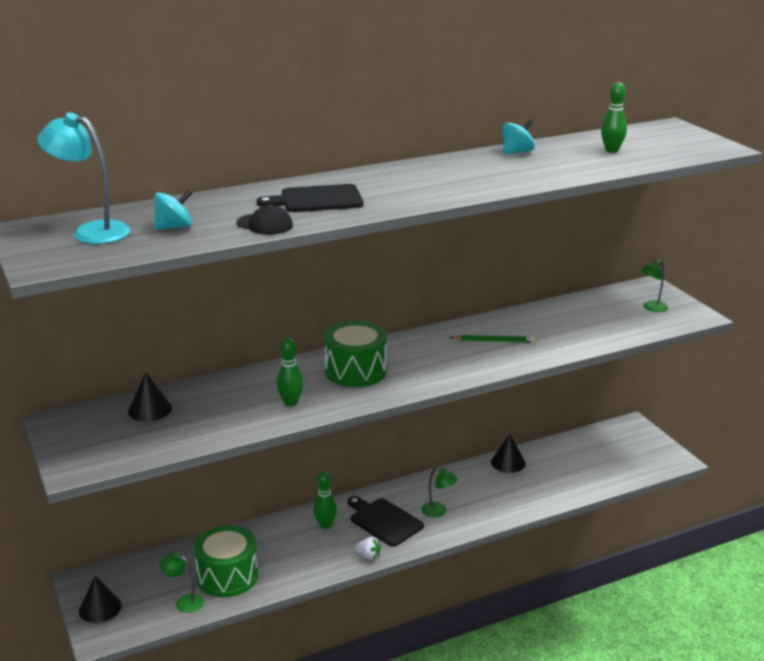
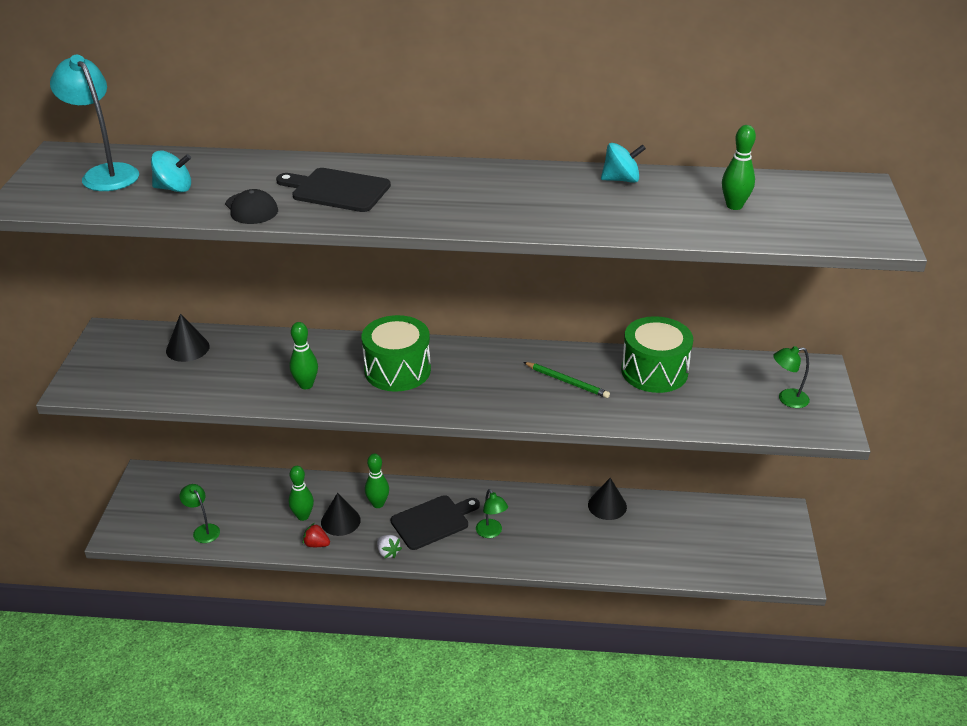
camera: 30 degrees right, 10 degrees up
black cone [79,576,122,623] -> black cone moved to [321,493,361,536]
green drum [194,525,258,597] -> green drum moved to [621,316,693,393]
black cutting board [347,496,424,547] -> black cutting board turned 75 degrees clockwise [391,495,480,550]
none -> green bowling pin [289,466,314,521]
none -> red strawberry [303,523,330,547]

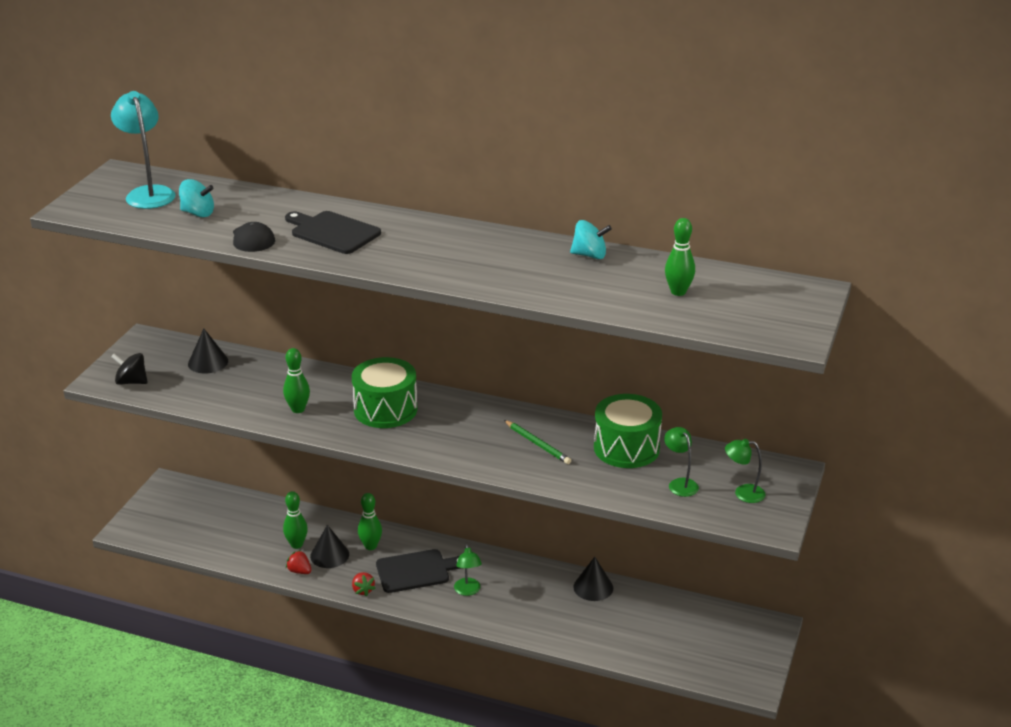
camera: 15 degrees right, 5 degrees down
green lamp [180,484,220,543] -> green lamp moved to [664,427,699,497]
white strawberry [377,535,402,558] -> red strawberry [352,572,375,597]
none -> black spinning top [111,353,148,385]

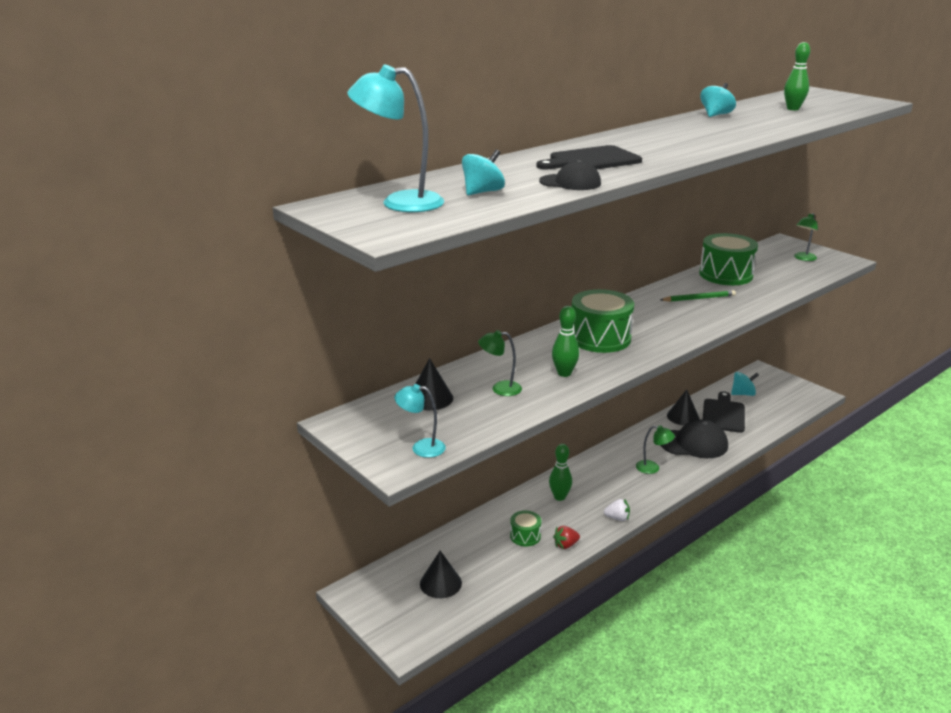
camera: 60 degrees left, 5 degrees down
black spinning top [111,353,148,385] -> turquoise lamp [394,384,446,458]
green bowling pin [283,491,308,549] -> green drum [510,510,541,546]
black cone [310,525,349,568] -> black cone moved to [420,551,462,598]
red strawberry [352,572,375,597] -> white strawberry [604,499,630,521]
black cutting board [376,549,461,593] -> black cutting board moved to [703,391,745,433]
green lamp [664,427,699,497] -> green lamp moved to [478,330,522,396]
none -> black cap [660,419,728,458]
none -> turquoise spinning top [731,372,759,396]

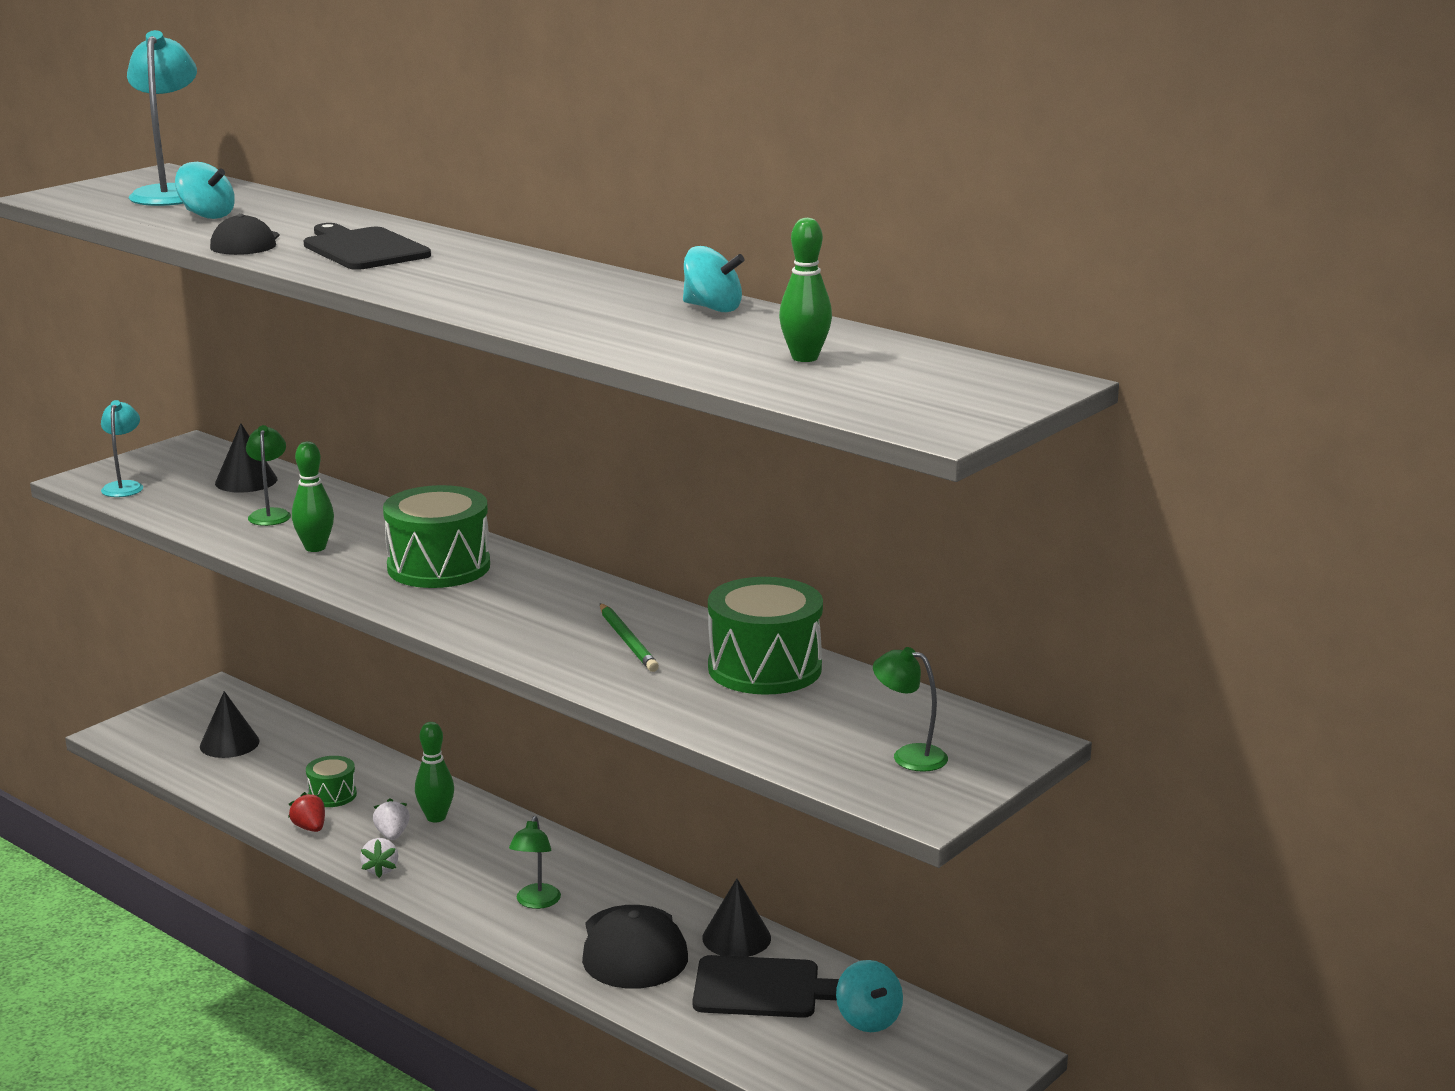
camera: 80 degrees right, 5 degrees down
none -> white strawberry [373,799,410,840]

